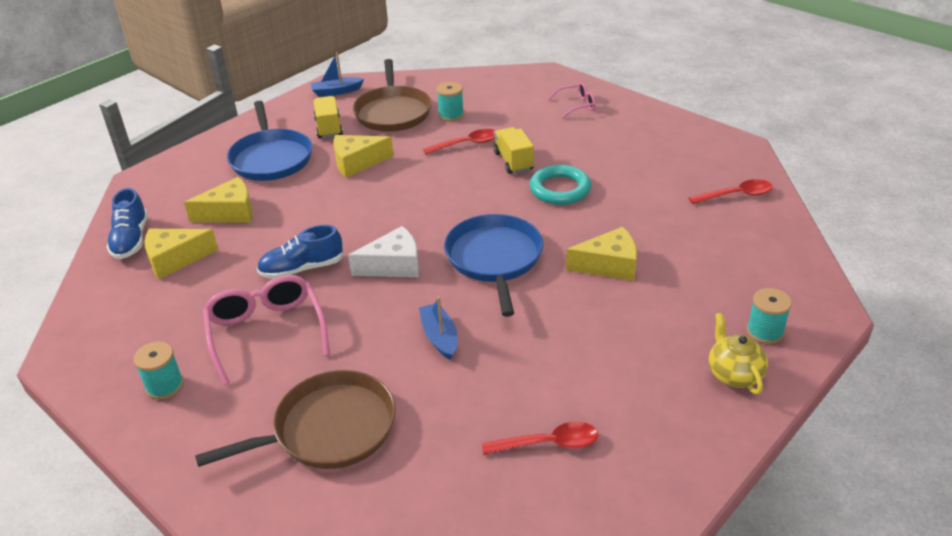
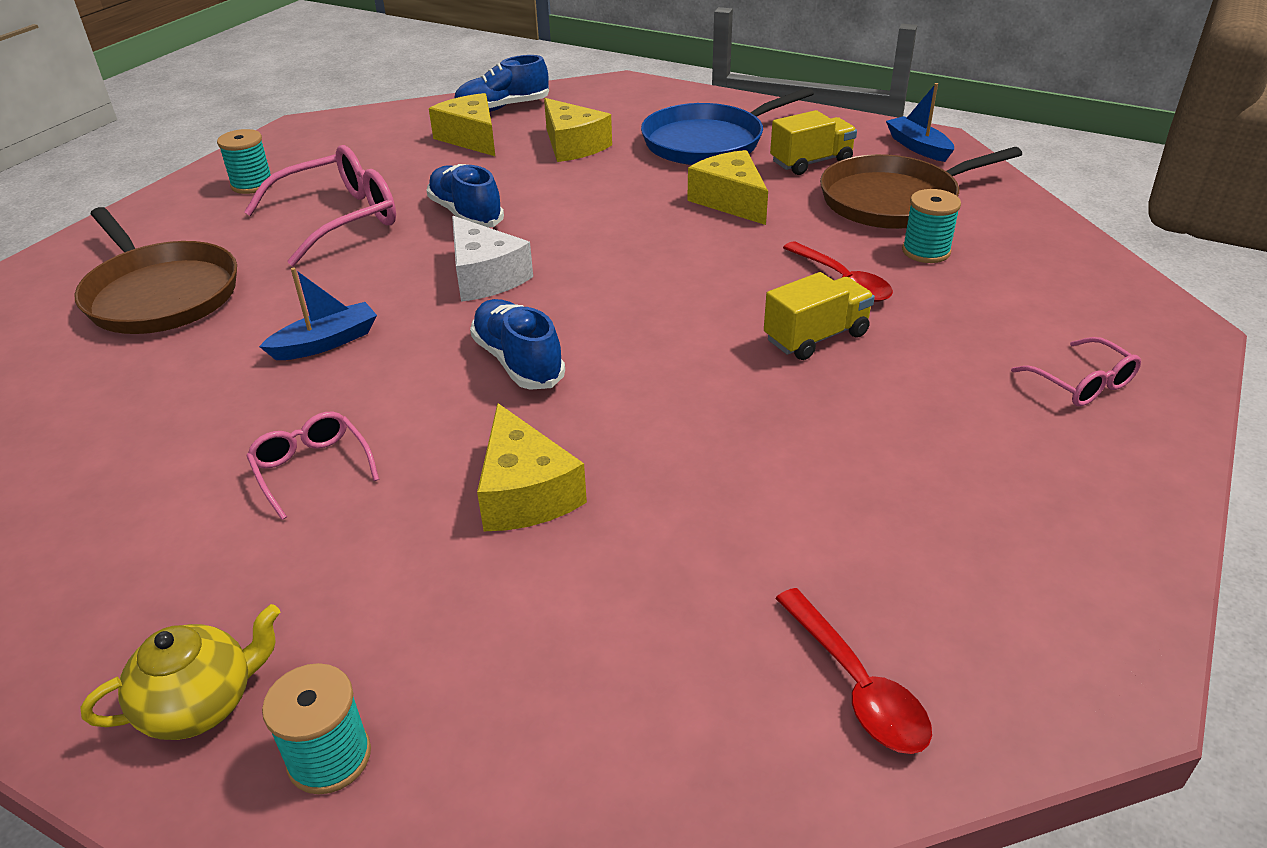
camera: 75 degrees right, 0 degrees up
blue pan [444,214,543,317] -> blue shoe [470,299,565,390]
red spoon [482,422,598,455] -> none
turquoise ring [530,165,591,205] -> none
none -> pink glasses [246,412,379,520]

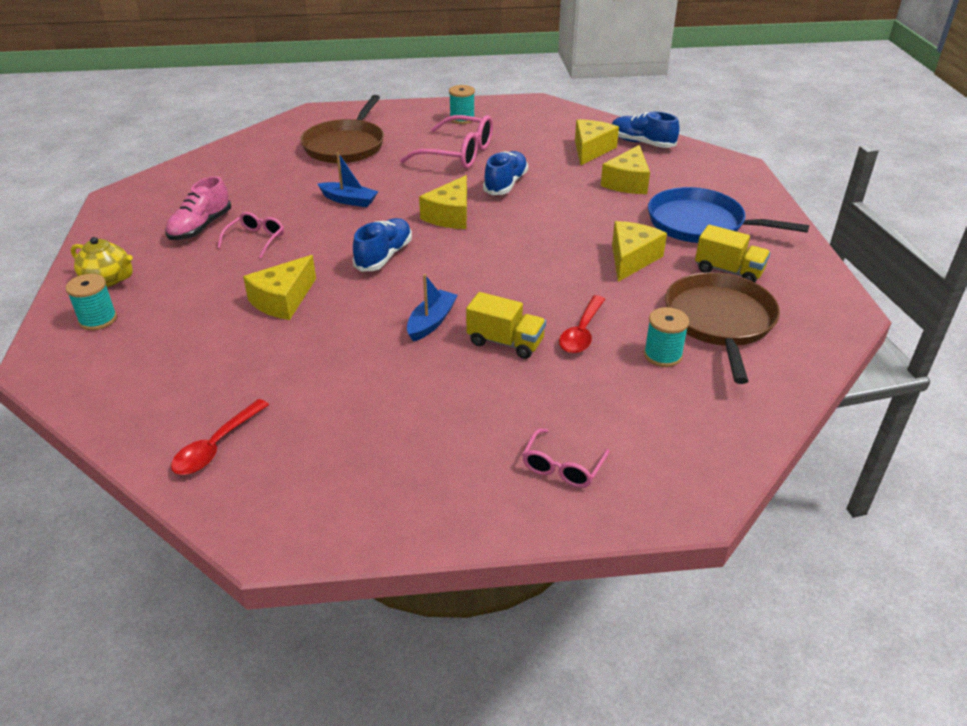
camera: 55 degrees right, 0 degrees up
white cheese [452,216,533,302] -> yellow cheese [419,175,467,229]
brown pan [820,147,1022,229] -> brown pan turned 60 degrees clockwise [665,272,780,384]
blue boat [886,83,954,162] -> blue boat moved to [407,274,458,342]
none -> pink shoe [165,176,231,240]

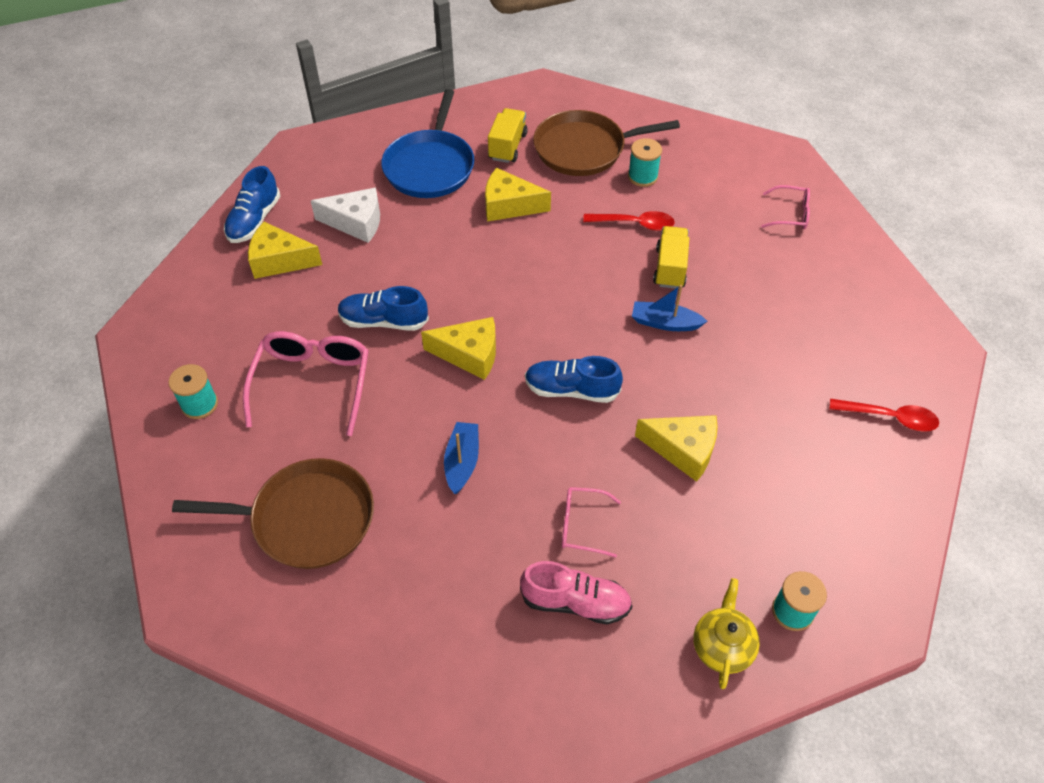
camera: 105 degrees left, 15 degrees up
yellow cheese [601,145,650,194] -> white cheese [311,188,380,243]

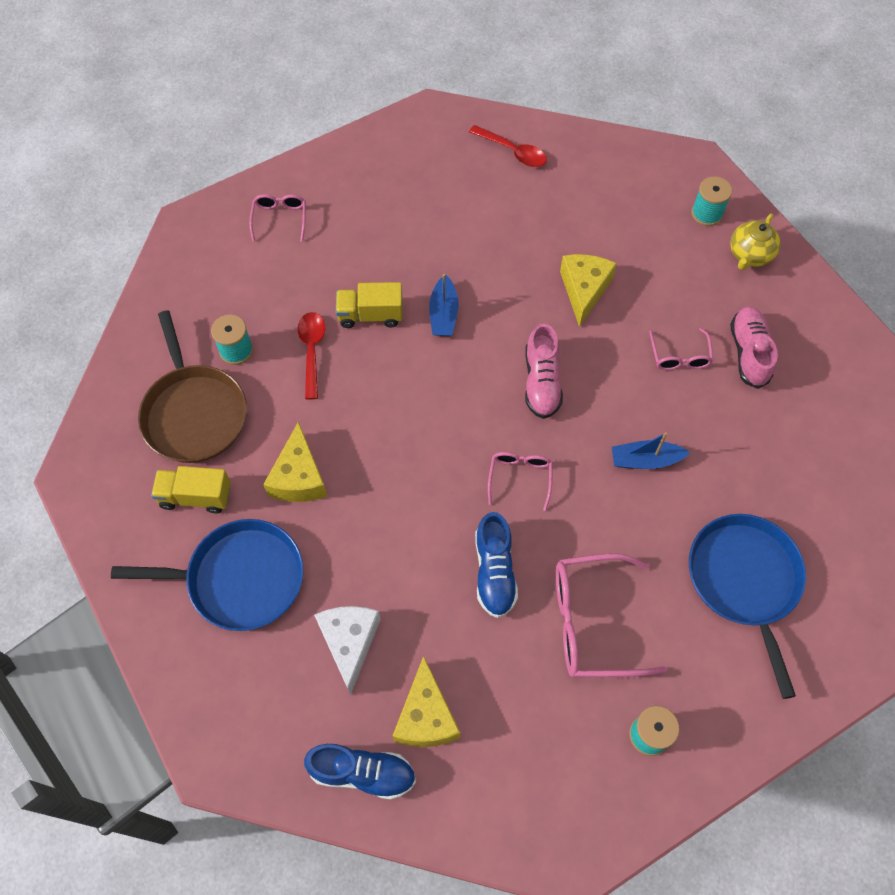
camera: 100 degrees left, 10 degrees up
brown pan [172,458,374,569] -> blue pan [689,514,806,699]
yellow cheese [421,317,496,380] -> pink glasses [488,452,553,511]
blue shoe [525,356,623,403] -> pink shoe [525,324,563,419]
yellow teapot [693,578,760,689] -> yellow teapot turned 60 degrees counterclockwise [730,213,781,270]
red spoon [829,399,939,432] -> red spoon turned 120 degrees clockwise [469,125,547,167]

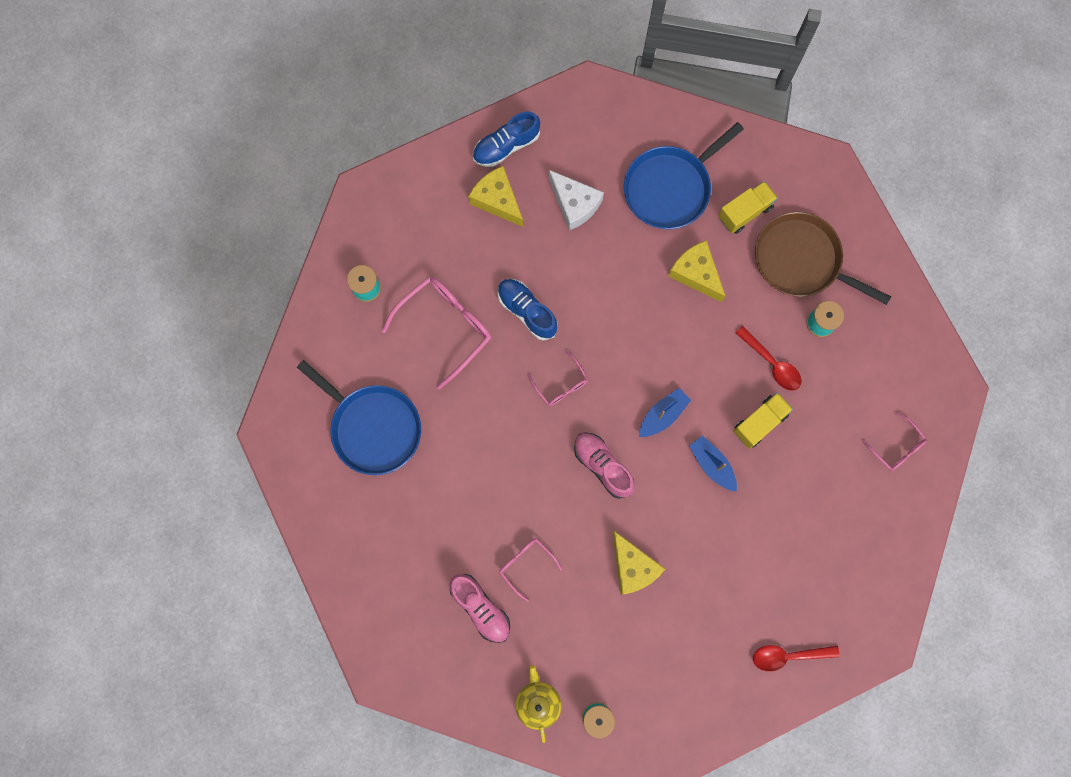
camera: 140 degrees right, 15 degrees up
blue boat [612,432,691,469] -> blue boat moved to [639,388,691,437]

